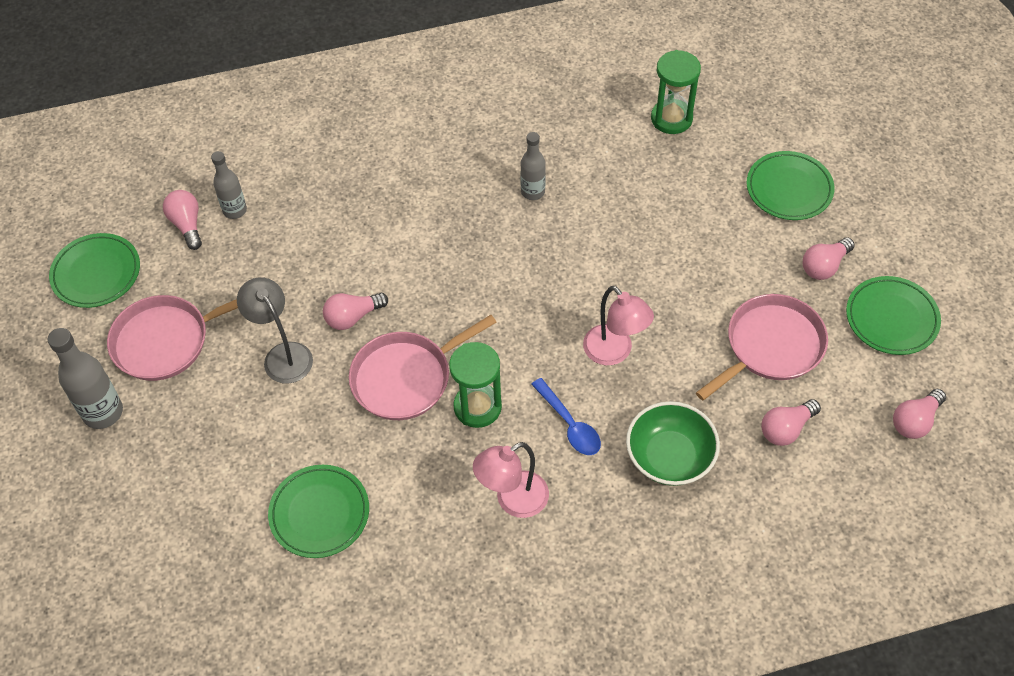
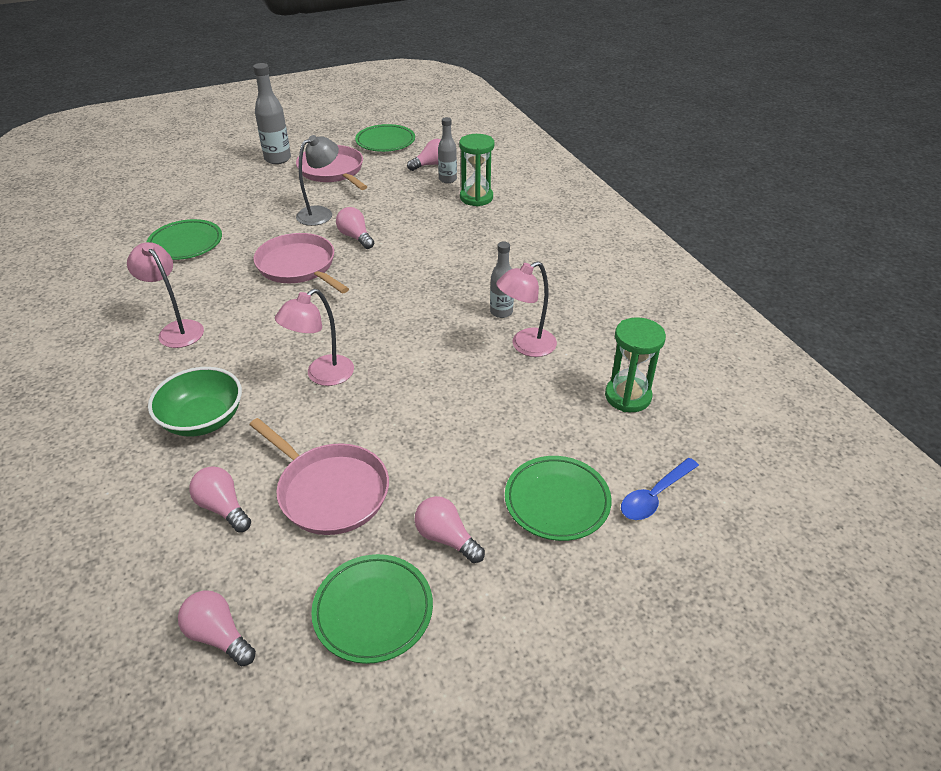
camera: 80 degrees right, 15 degrees down
green hourglass [449,342,502,428] -> green hourglass moved to [459,134,495,207]
blue spoon [531,378,601,455] -> blue spoon moved to [621,458,699,520]
none -> pink lamp [496,261,557,357]

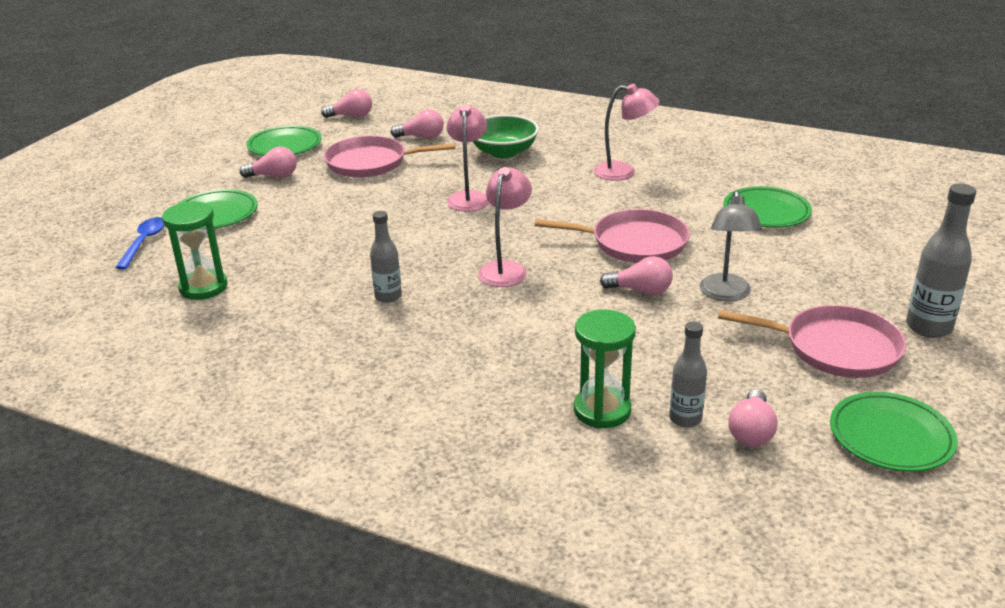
camera: 140 degrees right, 10 degrees down
pink lamp [496,261,557,357] -> pink lamp moved to [478,167,532,287]

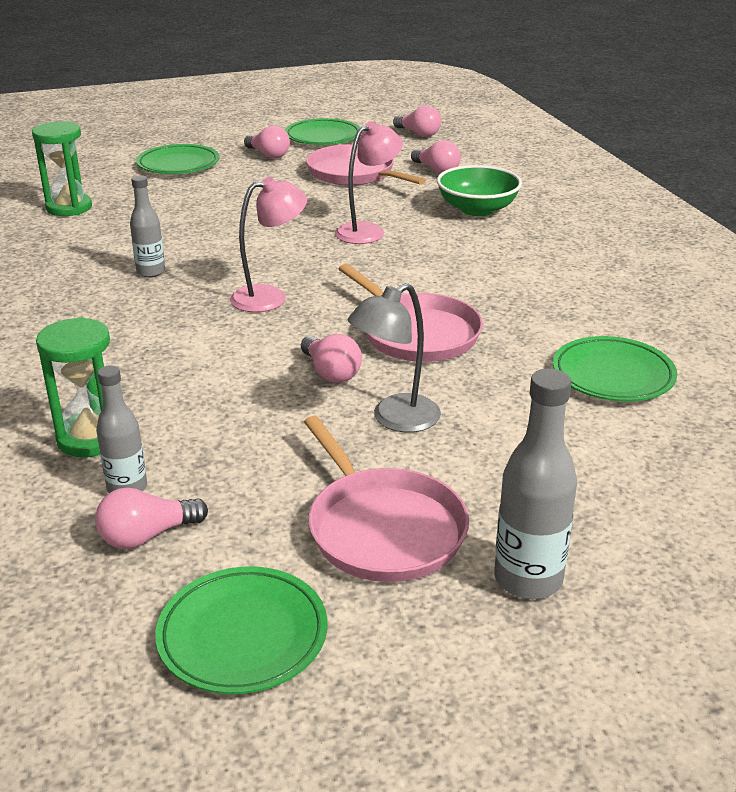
camera: 45 degrees right, 0 degrees up
blue spoon [115,217,164,270] -> none
pink lamp [594,84,659,181] -> none

